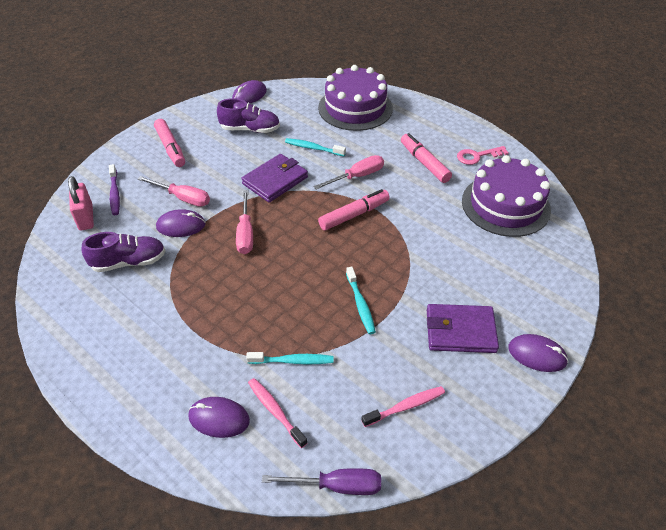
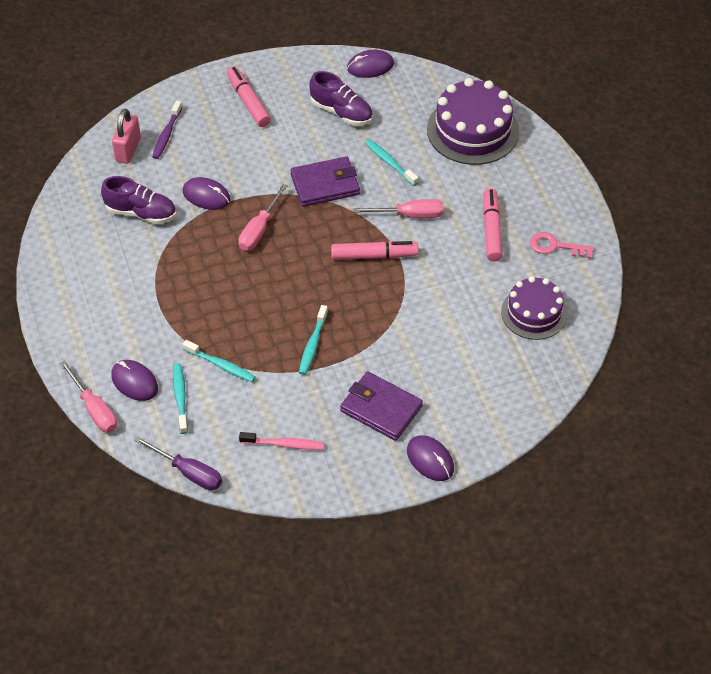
camera: 30 degrees right, 5 degrees up
pink screwdriver [138,176,210,207] -> pink screwdriver moved to [60,361,117,433]
pink marker [154,119,185,167] -> pink marker turned 150 degrees clockwise [227,66,271,127]
pink toothbrush [248,378,307,448] -> turquoise toothbrush [173,363,188,434]
purple cake [462,155,551,237] -> purple cake [501,276,567,340], size x0.66

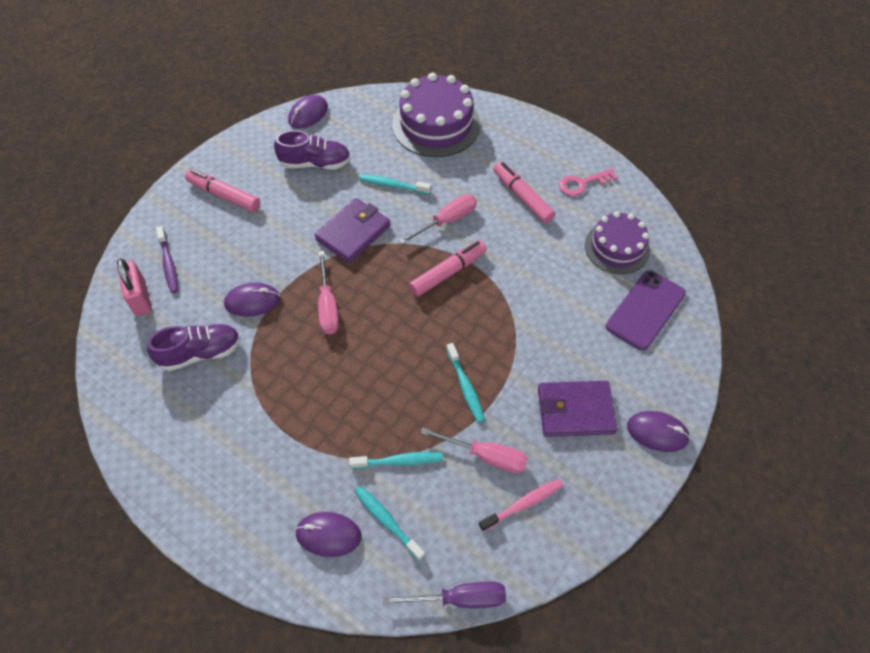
camera: 35 degrees left, 5 degrees up
pink screwdriver [60,361,117,433] -> pink screwdriver moved to [420,427,528,473]
none -> purple phone [606,270,686,350]

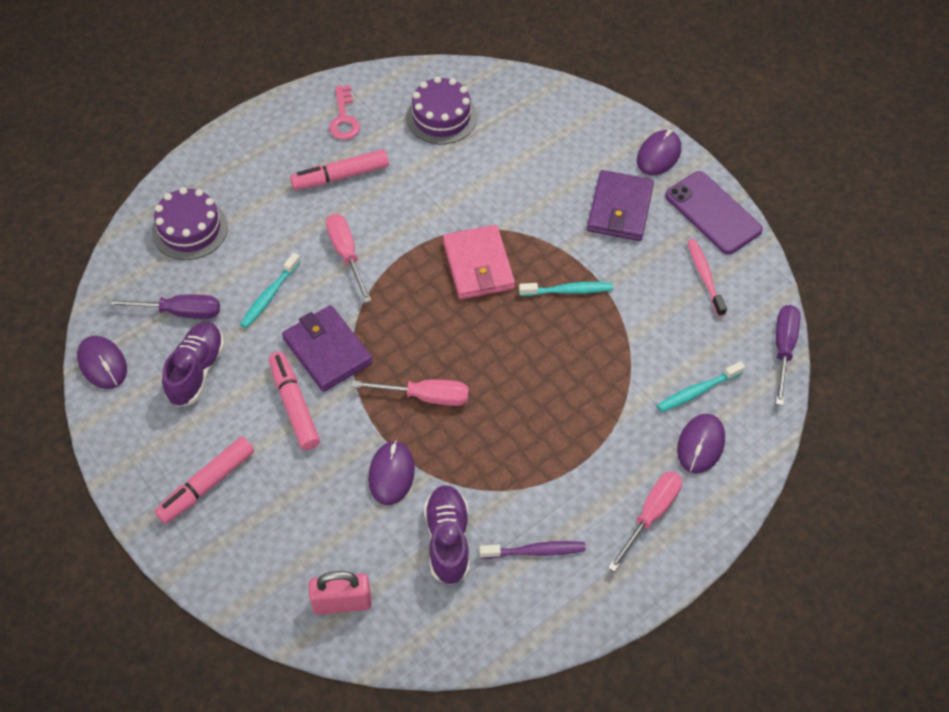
camera: 75 degrees left, 0 degrees up
purple toothbrush [156,226,178,293] -> purple toothbrush moved to [479,541,586,559]
turquoise toothbrush [349,452,443,469] -> none
purple cake [392,73,480,157] -> purple cake [152,187,228,260], size x0.66
pink marker [409,240,487,297] -> pink marker moved to [269,352,320,450]
pink screwdriver [420,427,528,473] -> pink screwdriver moved to [608,471,682,572]
purple phone [606,270,686,350] -> purple phone moved to [665,171,763,254]
none -> purple screwdriver [106,295,220,319]
none -> pink wallet [443,225,515,299]

